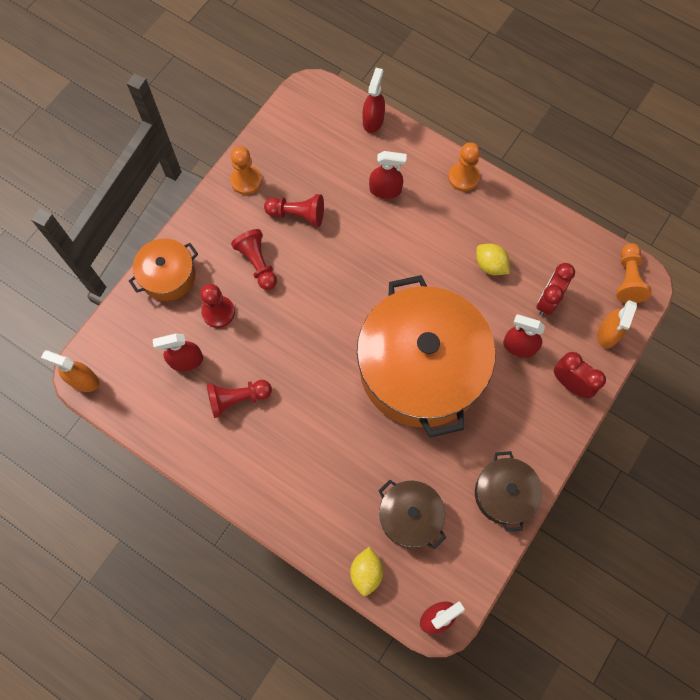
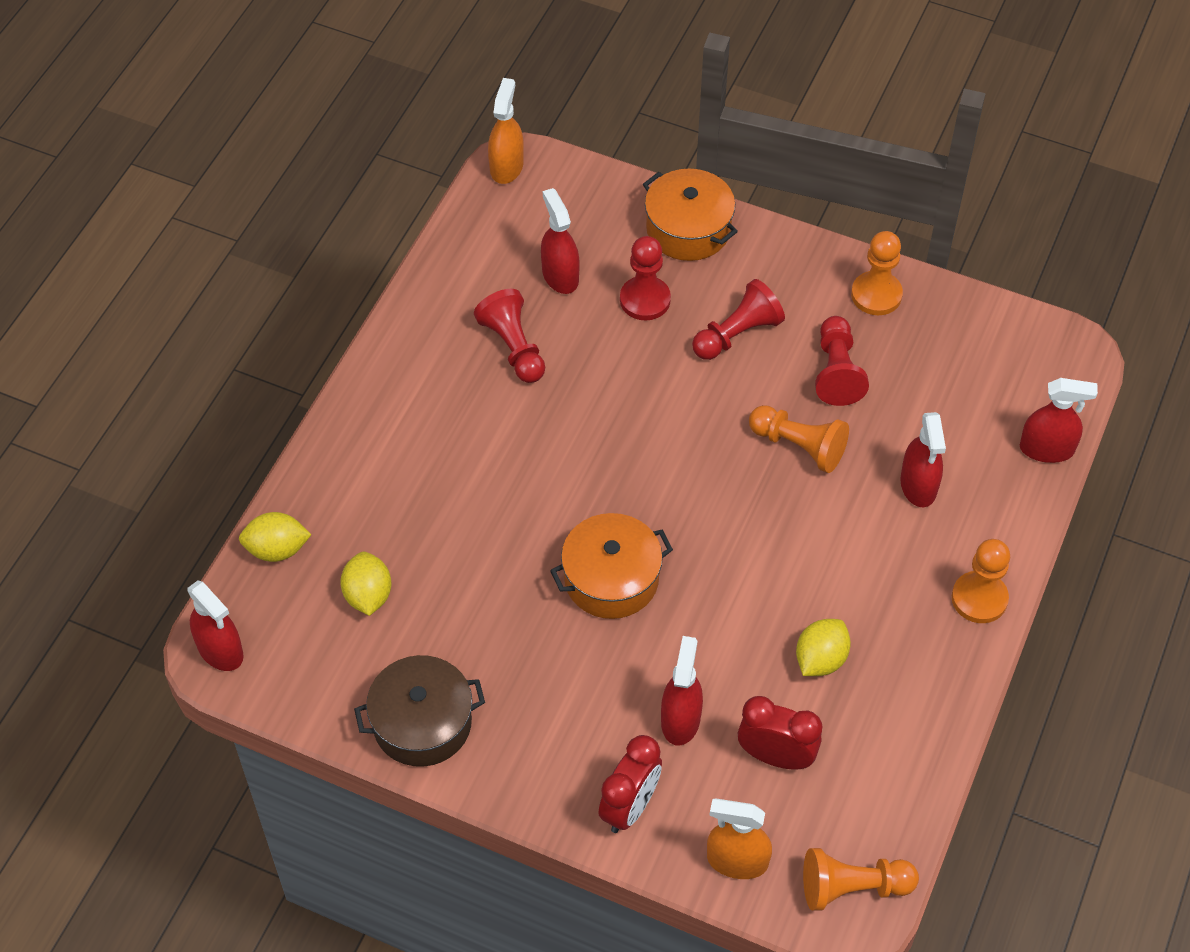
camera: 80 degrees right, 15 degrees down
orange pot [357,275,496,437] -> orange pot [550,513,673,619], size x0.47
brown pot [379,480,446,549] -> yellow lemon [340,552,391,616]
none -> orange pawn [749,405,849,473]

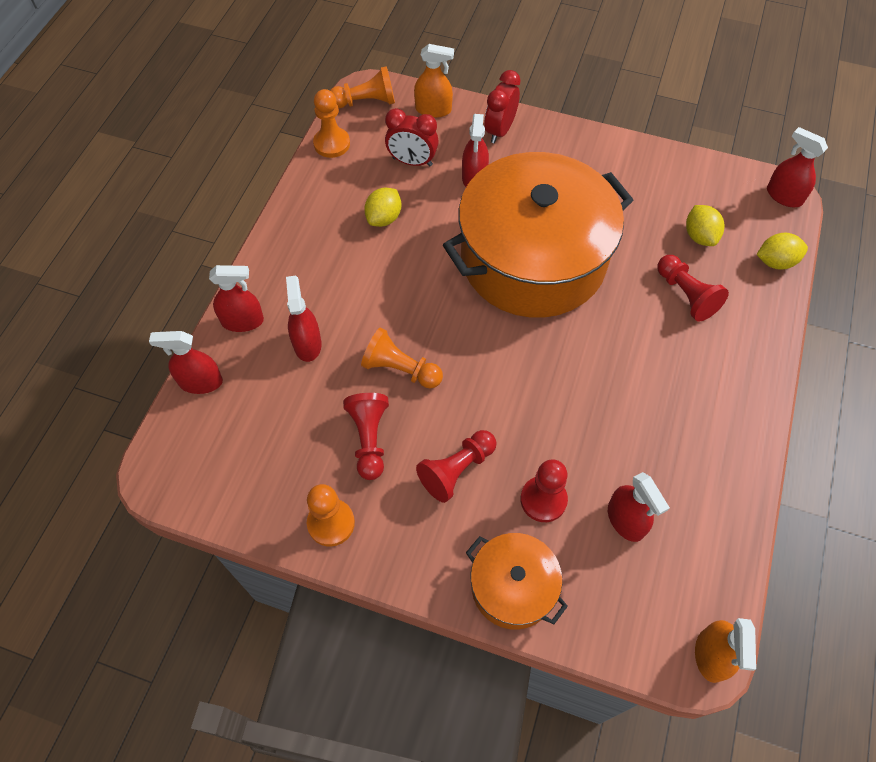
camera: 175 degrees right, 5 degrees up
brown pot [354,655,485,767] -> none
red pawn [474,289,545,383] -> red pawn moved to [657,255,729,322]
orange pot [550,513,673,619] -> orange pot [443,152,634,318], size x2.15
orange pawn [952,539,1010,623] -> orange pawn moved to [313,89,350,158]
none -> red spray bottle [209,265,264,332]

